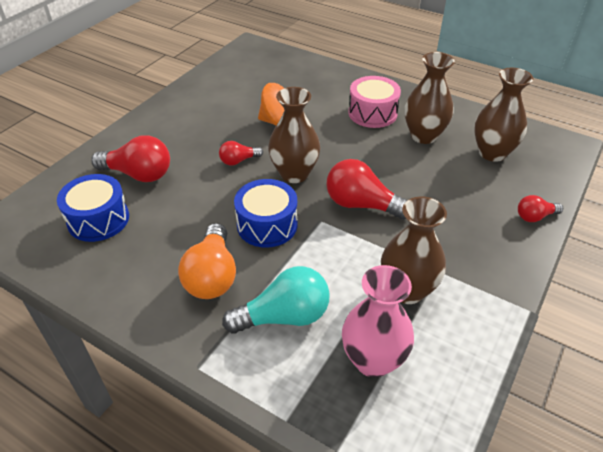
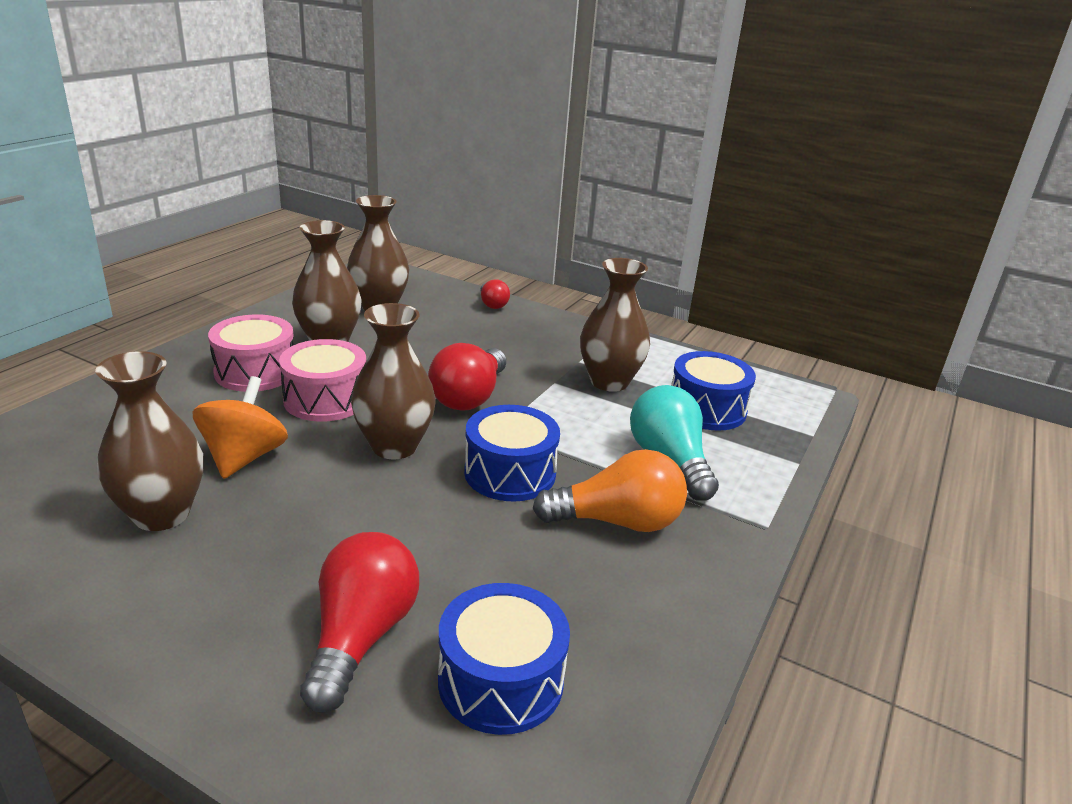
camera: 95 degrees left, 15 degrees down
red light bulb [219,141,263,166] -> none
pink vase [342,265,414,378] -> blue drum [671,351,756,431]
none -> brown vase [95,351,203,531]
none -> pink drum [279,339,366,422]

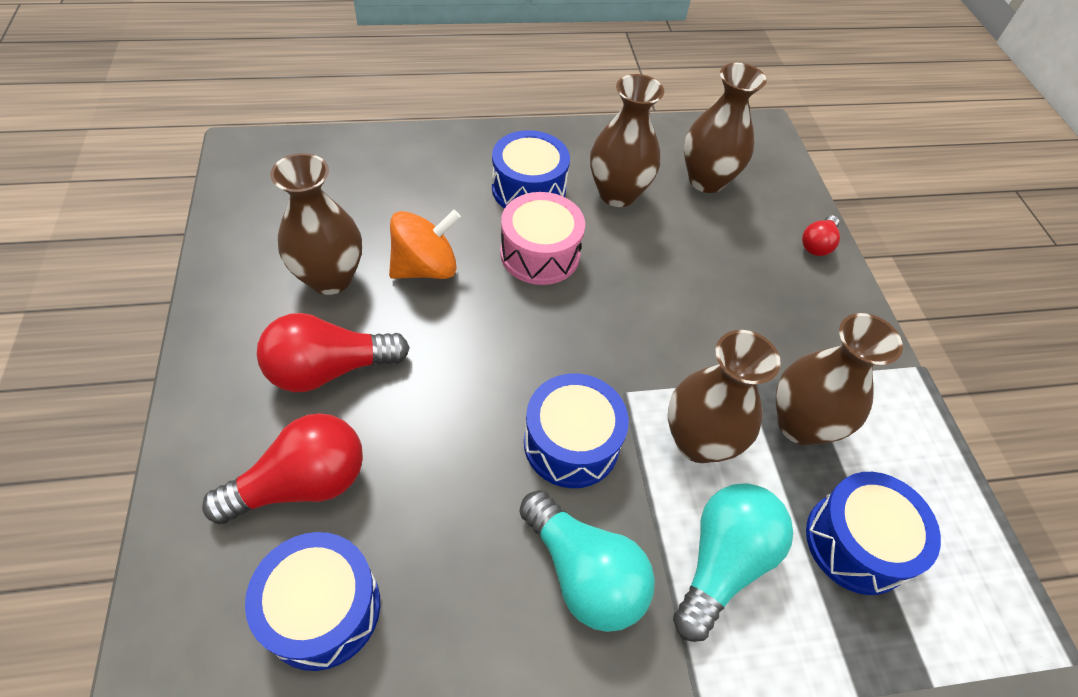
camera: 50 degrees right, 25 degrees up
pink drum [208,314,294,392] -> blue drum [492,130,570,209]
brown vase [351,303,436,459] -> brown vase moved to [668,330,781,463]
red light bulb [428,343,506,411] -> red light bulb moved to [256,313,410,392]
orange light bulb [533,449,687,532] -> turquoise light bulb [520,490,655,632]

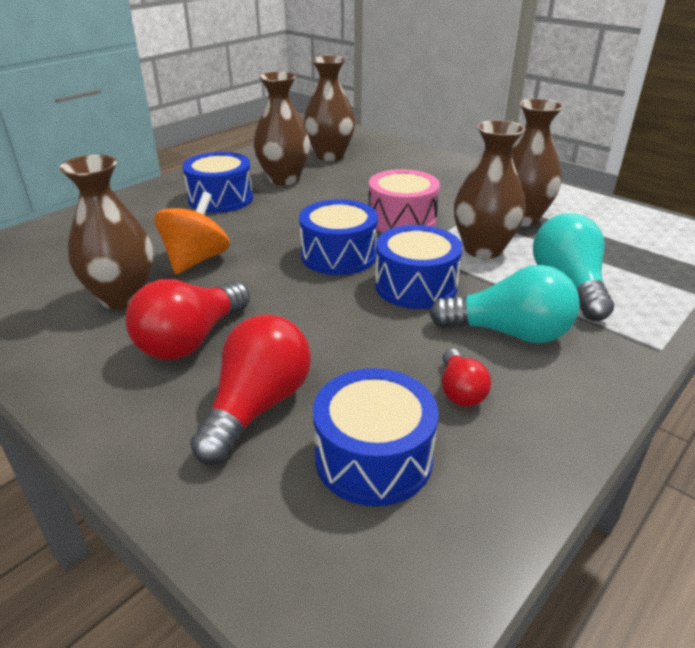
camera: 35 degrees left, 20 degrees down
pink drum [500,192,585,285] -> pink drum moved to [368,169,440,233]
red light bulb [802,215,840,256] -> red light bulb moved to [442,349,491,407]
blue drum [806,472,941,595] -> blue drum moved to [299,199,378,275]

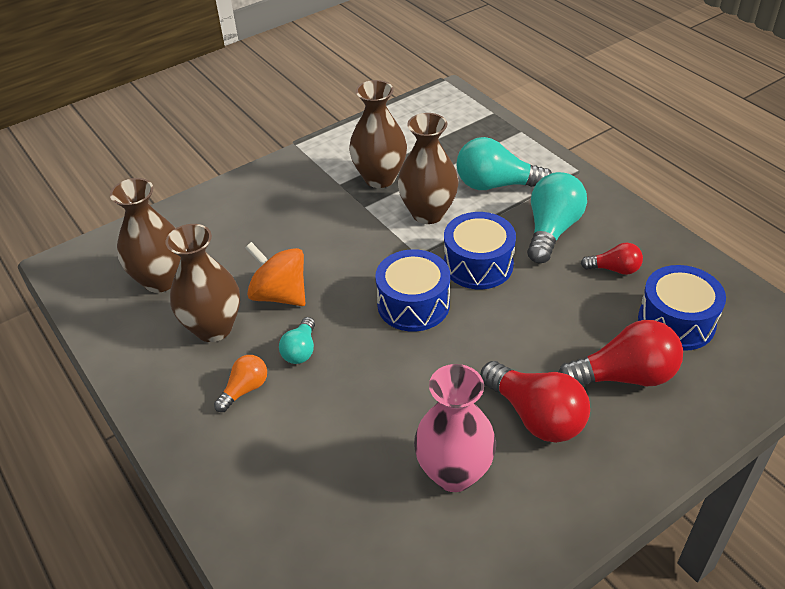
camera: 75 degrees left, 10 degrees up
brown vase [59,155,153,310] -> pink vase [414,364,496,492]
orange spinning top [154,192,230,274] -> orange spinning top moved to [245,242,305,306]
blue drum [182,152,253,213] -> orange light bulb [214,355,267,412]
red light bulb [190,314,311,465] -> red light bulb turned 135 degrees clockwise [559,320,683,386]
pink drum [368,169,440,233] -> none
none -> turquoise light bulb [279,317,315,364]

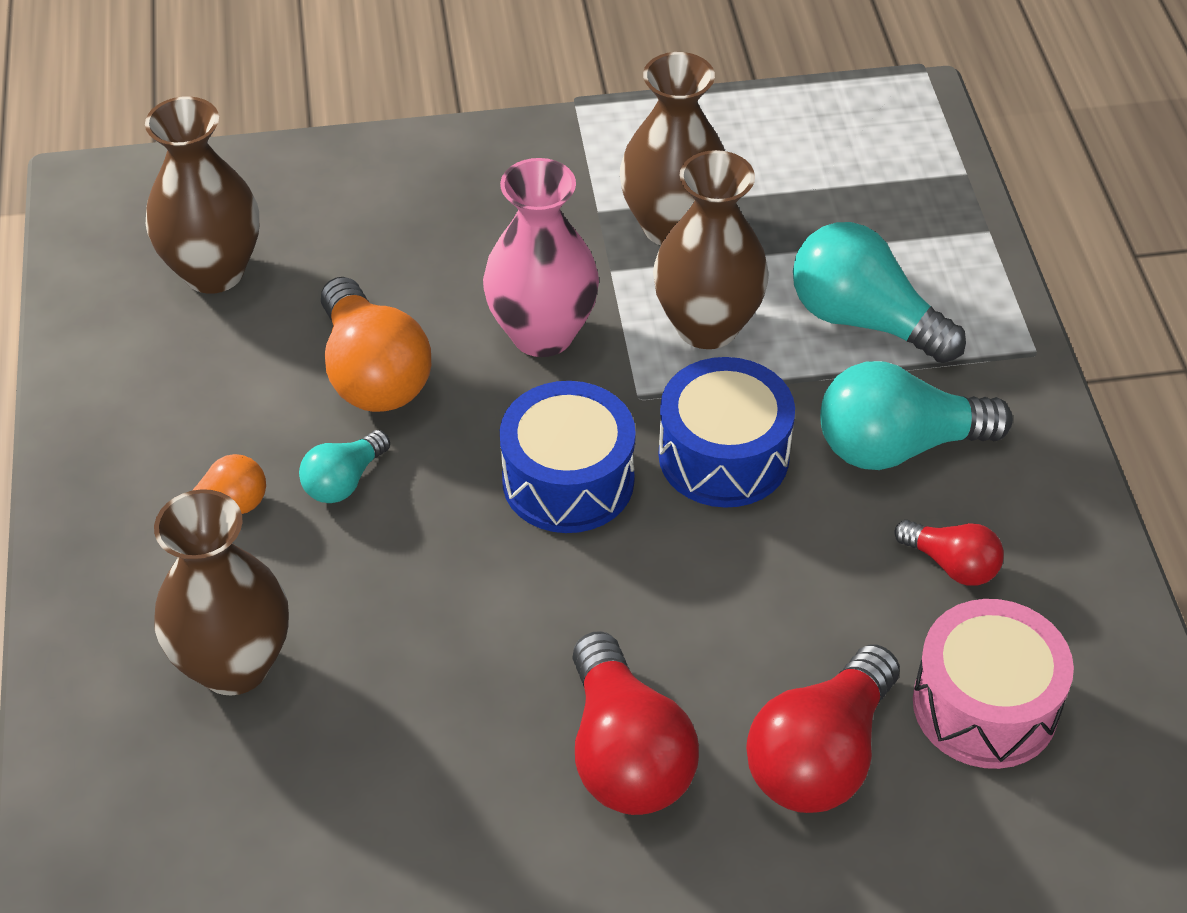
camera: 25 degrees right, 5 degrees up
brown vase [166,224,240,342] -> brown vase moved to [154,489,289,695]
orange spinning top [245,242,305,306] -> orange light bulb [321,277,431,412]
pink vase [414,364,496,492] -> pink vase moved to [483,158,599,357]
turquoise light bulb [527,172,587,263] -> turquoise light bulb turned 150 degrees counterclockwise [820,361,1013,470]
red light bulb [559,320,683,386] -> red light bulb turned 105 degrees clockwise [746,645,900,813]
blue drum [638,265,726,351] -> pink drum [913,599,1074,769]

